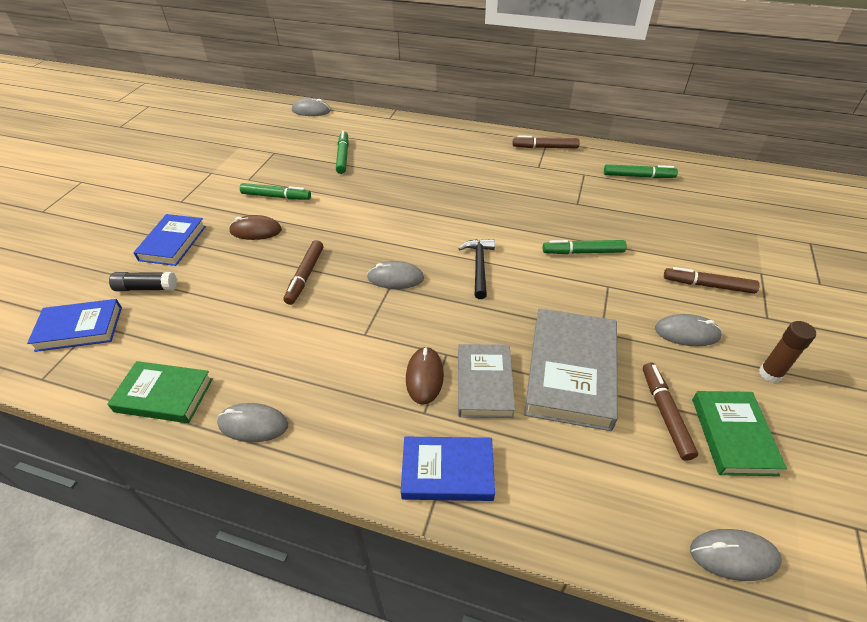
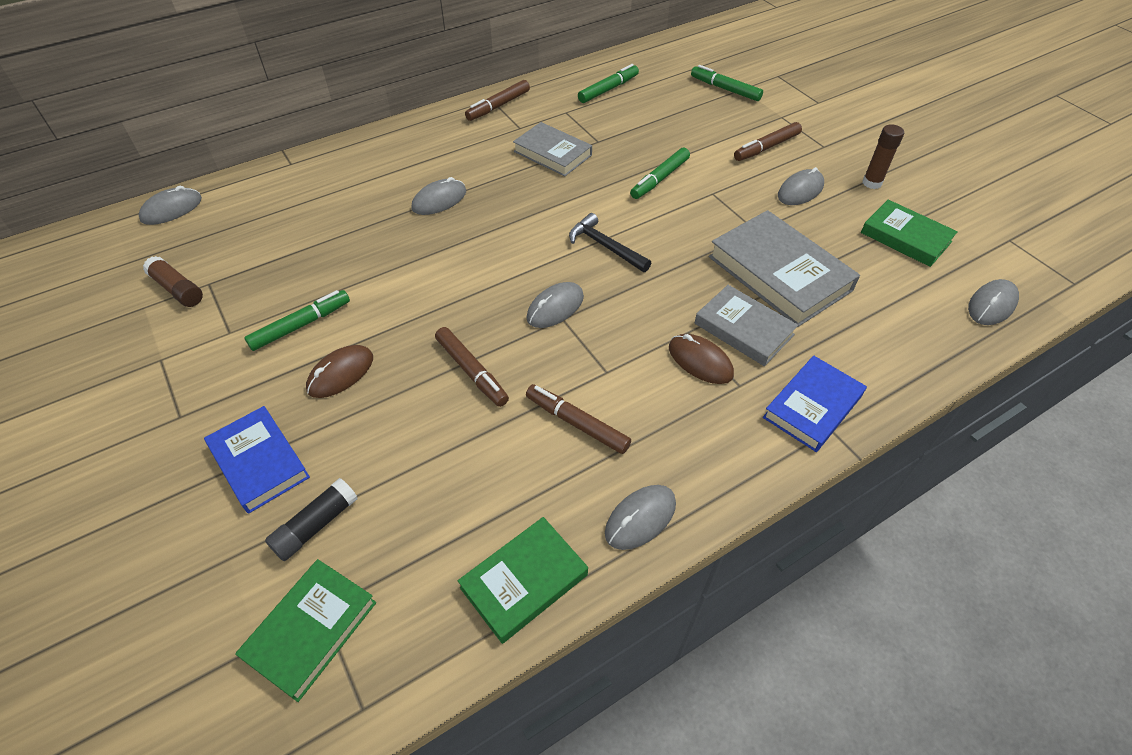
camera: 50 degrees left, 5 degrees up
blue book [27,299,122,352] -> green book [235,559,376,702]
green marker [336,131,349,174] -> green marker moved to [691,65,763,101]
brown marker [643,362,698,461] -> brown marker moved to [526,384,631,454]
none -> brown glue stick [143,256,203,307]
none -> grey mouse [411,177,466,215]
none -> grey book [513,122,592,176]

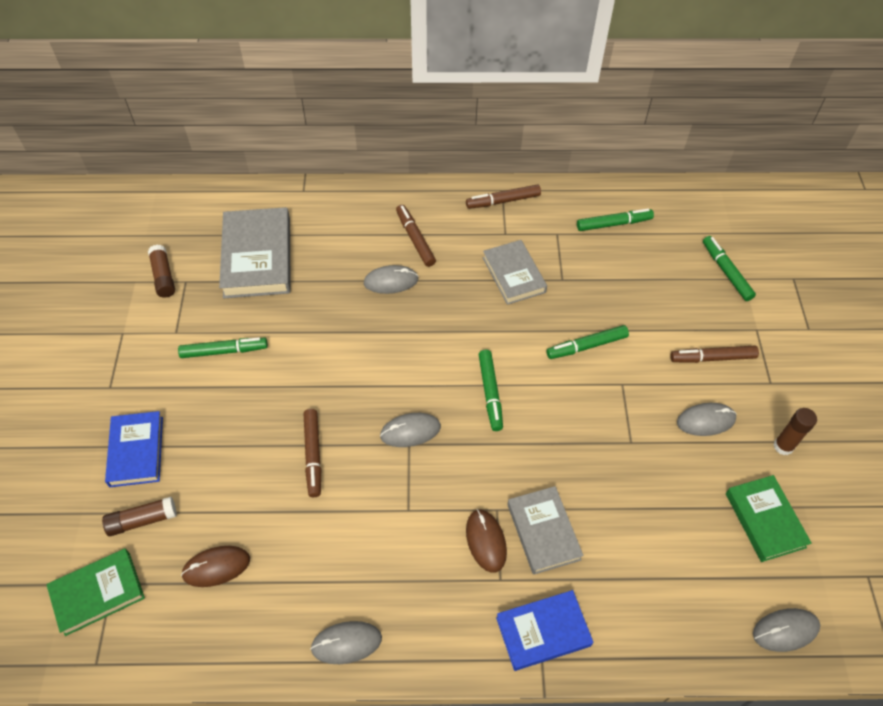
camera: 30 degrees right, 5 degrees up
grey mouse [139,186,202,225] -> none
black glue stick [265,478,358,561] -> brown glue stick [102,497,177,536]
brown mouse [306,345,373,398] -> brown mouse moved to [181,546,250,587]
green book [458,517,588,644] -> none
brown marker [526,384,631,454] -> brown marker moved to [396,205,436,267]
black hammer [569,213,651,272] -> green marker [478,350,503,431]
grey book [709,210,860,327] -> grey book moved to [219,207,291,298]

